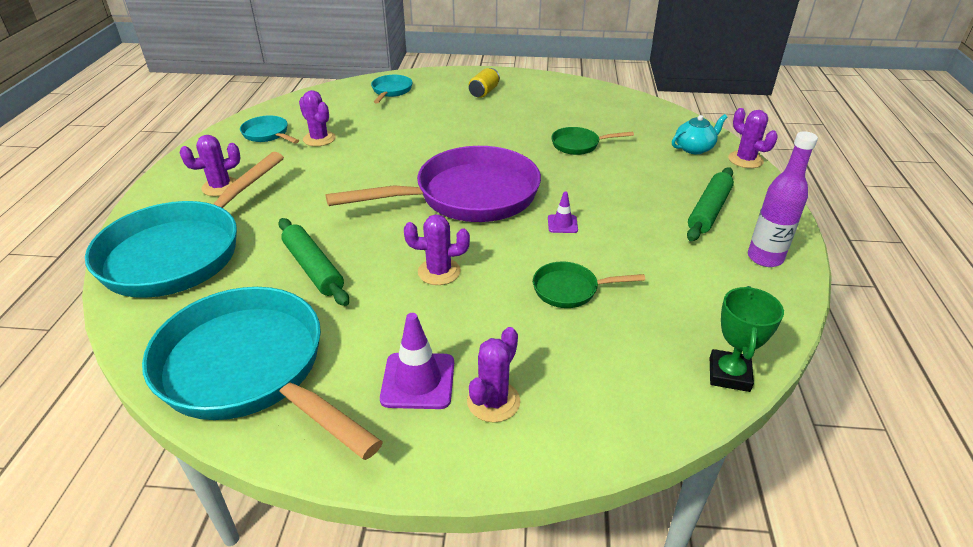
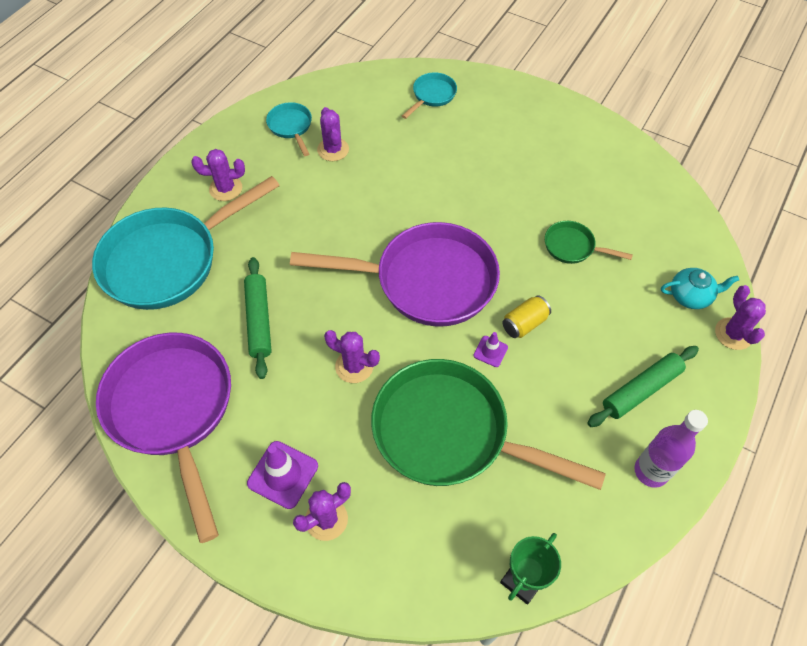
camera: 25 degrees right, 20 degrees up
turquoise pan [142,287,383,460] -> purple pan [96,333,231,543]
yellow can [469,68,500,98] -> yellow can moved to [502,295,551,338]
green pan [533,261,645,308] -> green pan [371,359,606,490], size x2.29

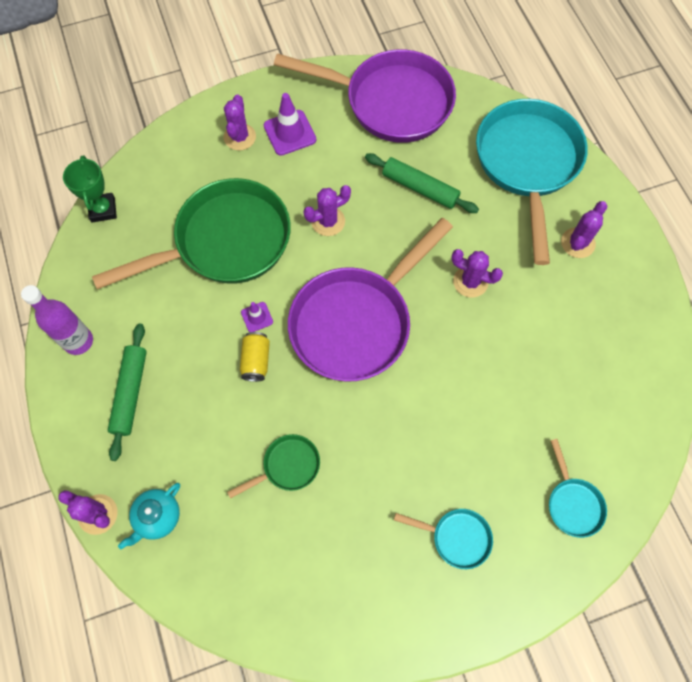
camera: 130 degrees right, 10 degrees up
turquoise pan [266,102,312,156] -> turquoise pan moved to [394,509,493,569]
purple cactus [317,107,349,161] -> purple cactus moved to [451,249,503,297]

